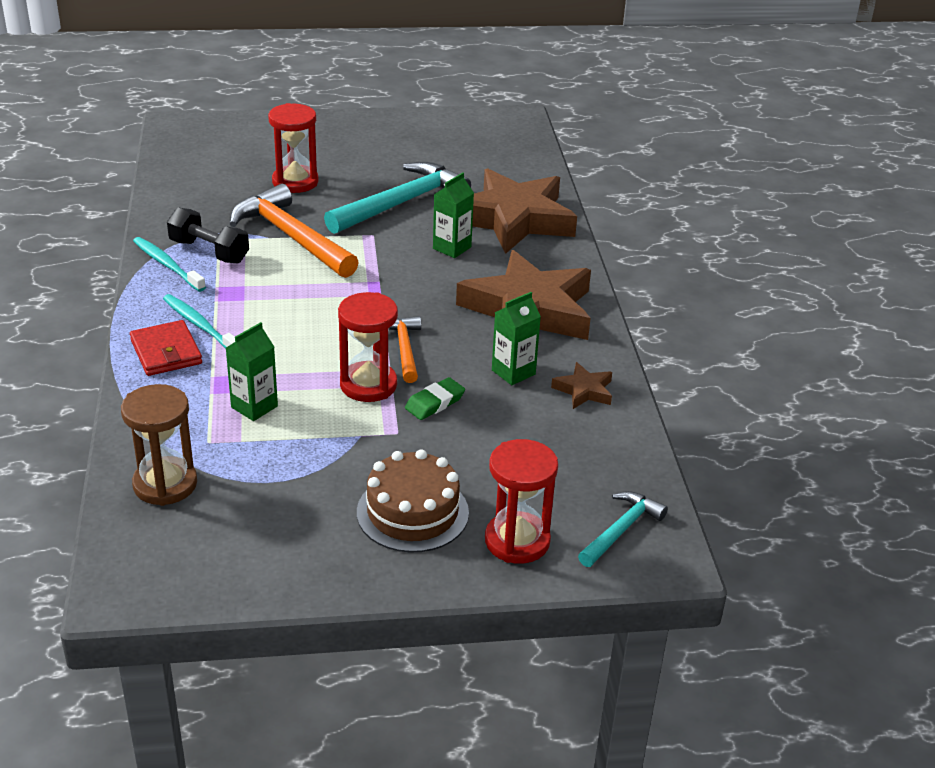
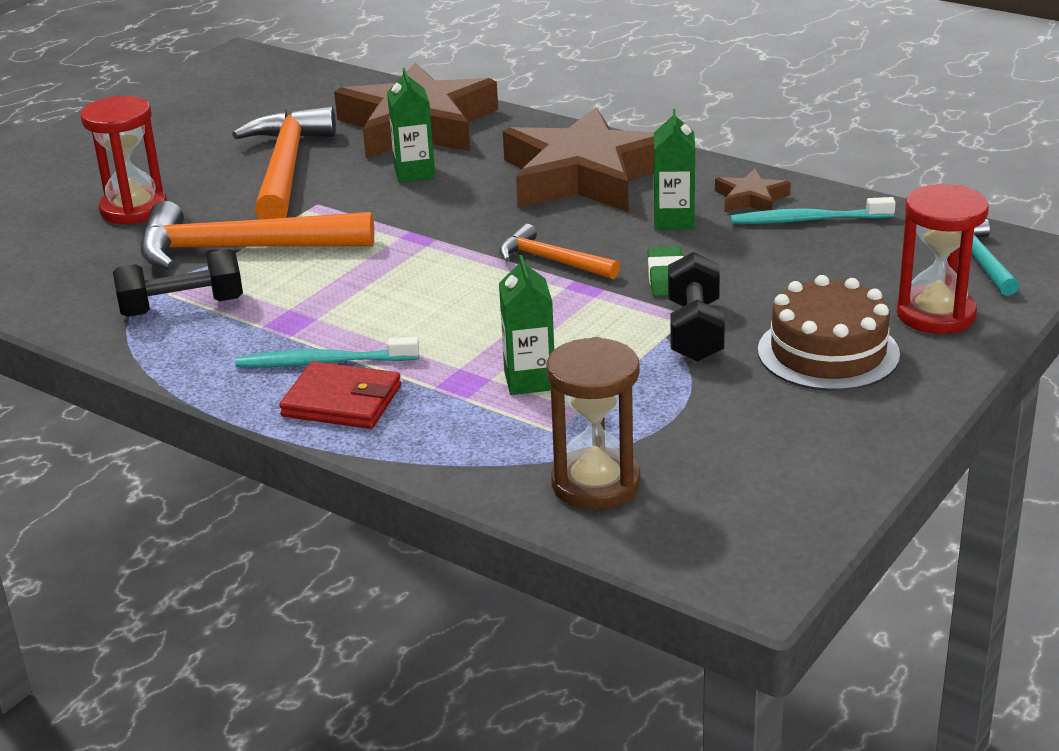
camera: 45 degrees left, 5 degrees down
turquoise toothbrush [133,237,206,292] -> turquoise toothbrush moved to [730,197,896,224]
turquoise hammer [324,162,471,234] -> orange hammer [232,106,336,220]
red hourglass [338,292,398,402] -> none
none -> black dumbbell [668,252,725,362]

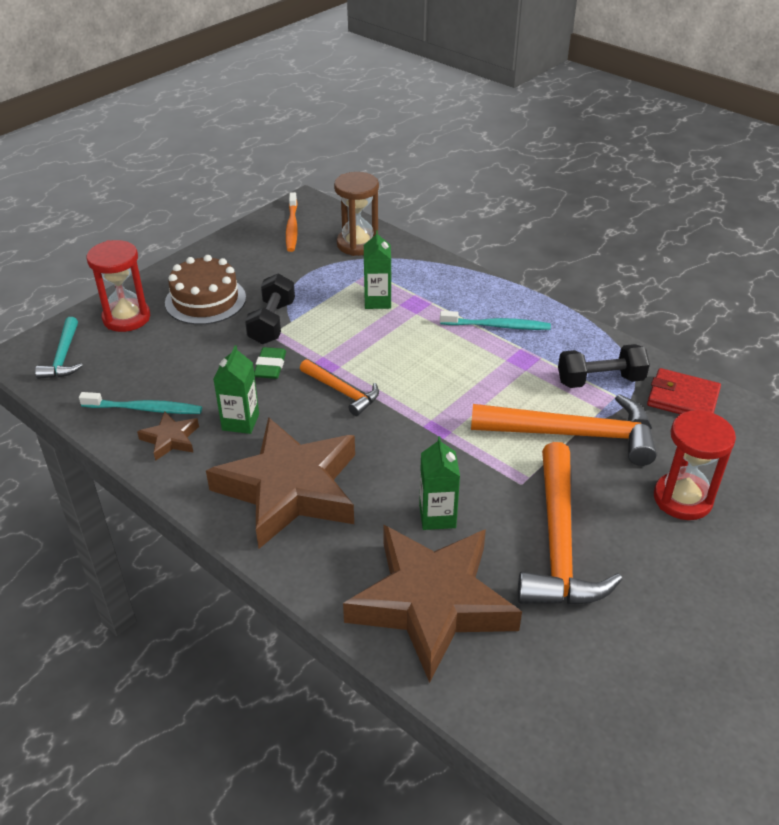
camera: 175 degrees left, 10 degrees up
red wallet [279,361,401,429] -> red wallet moved to [647,368,721,414]
none -> orange toothbrush [286,192,298,252]

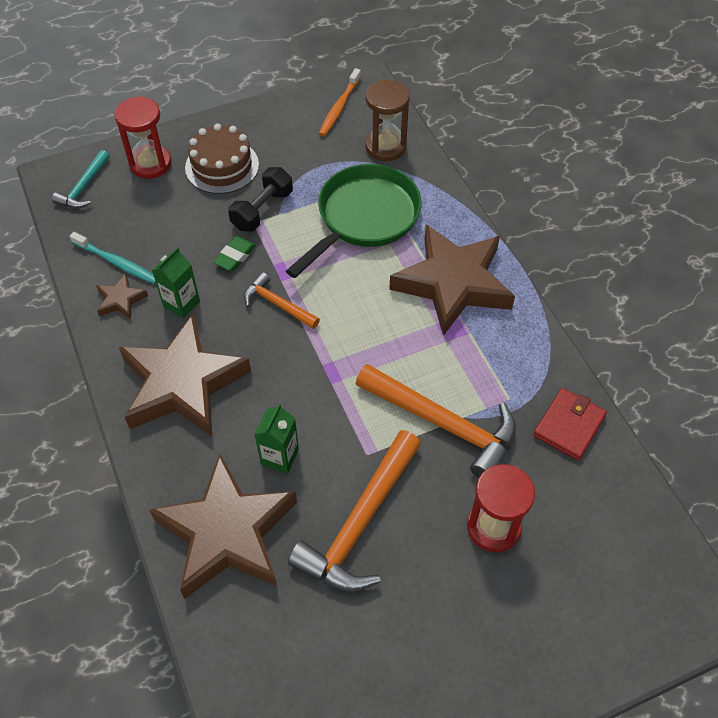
camera: 25 degrees right, 15 degrees up
orange hammer [300,359,379,416] -> orange hammer turned 150 degrees clockwise [244,272,320,329]
green carton [364,230,391,309] -> green pan [286,164,422,278]
turquoise toothbrush [440,311,551,330] -> brown star [389,225,515,336]
black dumbbell [558,344,650,388] -> none
red wallet [647,368,721,414] -> red wallet turned 75 degrees clockwise [533,388,607,460]

